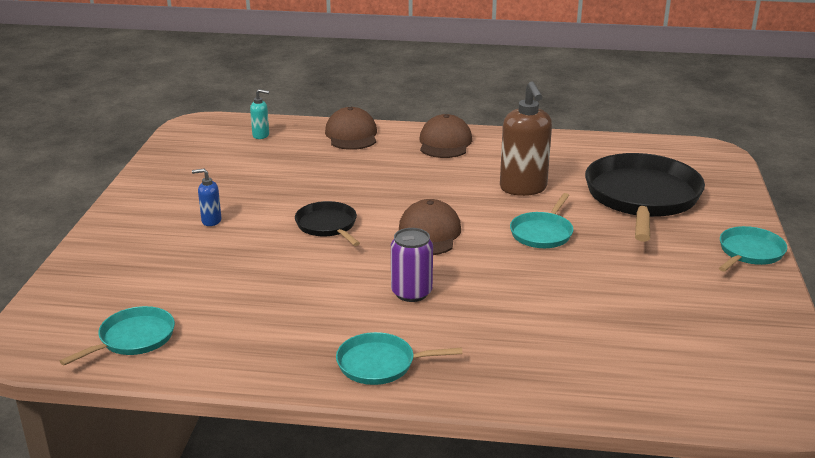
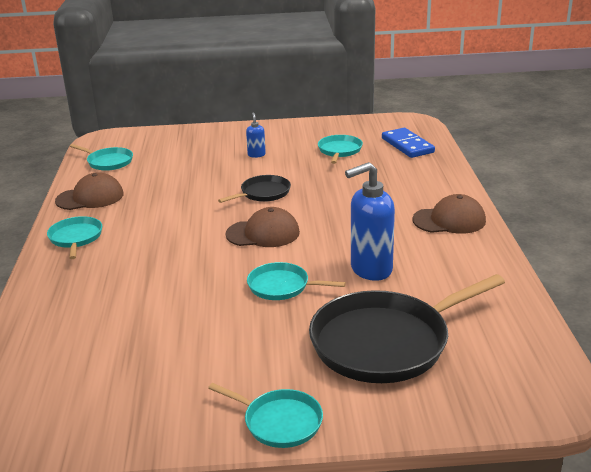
camera: 80 degrees right, 0 degrees up
turquoise soap dispenser [250,89,269,139] -> blue domino [382,128,435,158]
brown cap [325,107,377,150] -> brown cap moved to [55,172,124,210]
purple can [391,228,433,302] -> none
brown soap dispenser [500,81,552,196] -> blue soap dispenser [345,162,395,281]
black pan [585,153,705,242] -> black pan turned 150 degrees clockwise [309,274,505,383]
none -> turquoise pan [318,135,363,164]

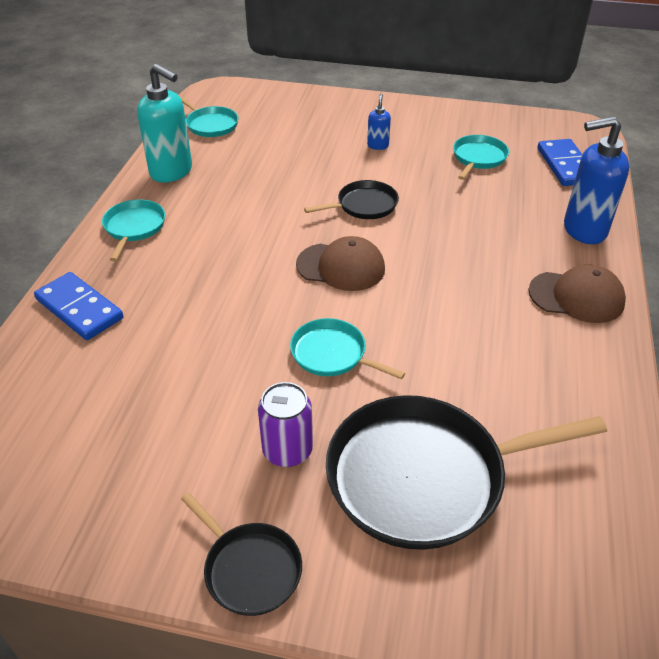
camera: 15 degrees right, 15 degrees up
brown cap [55,172,124,210] -> turquoise soap dispenser [137,64,192,183]
turquoise pan [208,383,323,448] -> black pan [181,493,302,616]
blue soap dispenser [345,162,395,281] -> blue soap dispenser moved to [564,116,630,244]
none -> blue domino [34,272,123,340]
none -> purple can [258,382,313,467]

